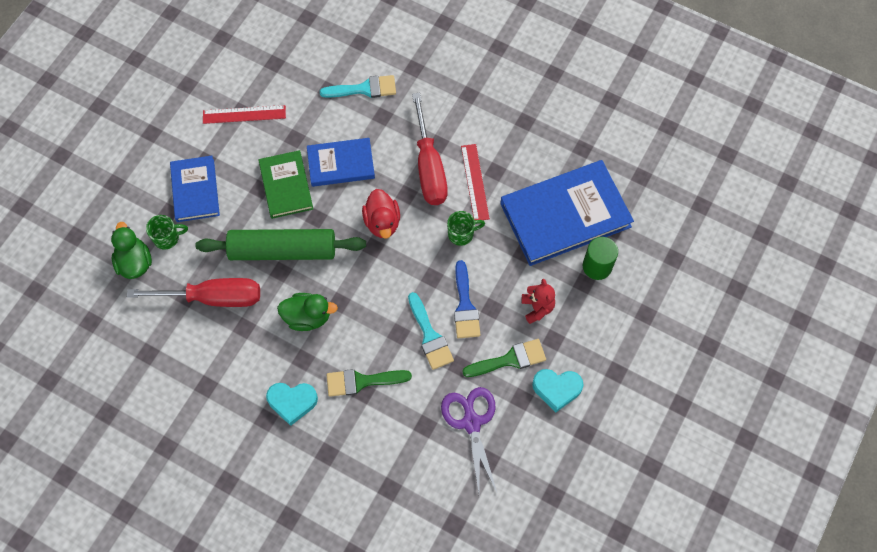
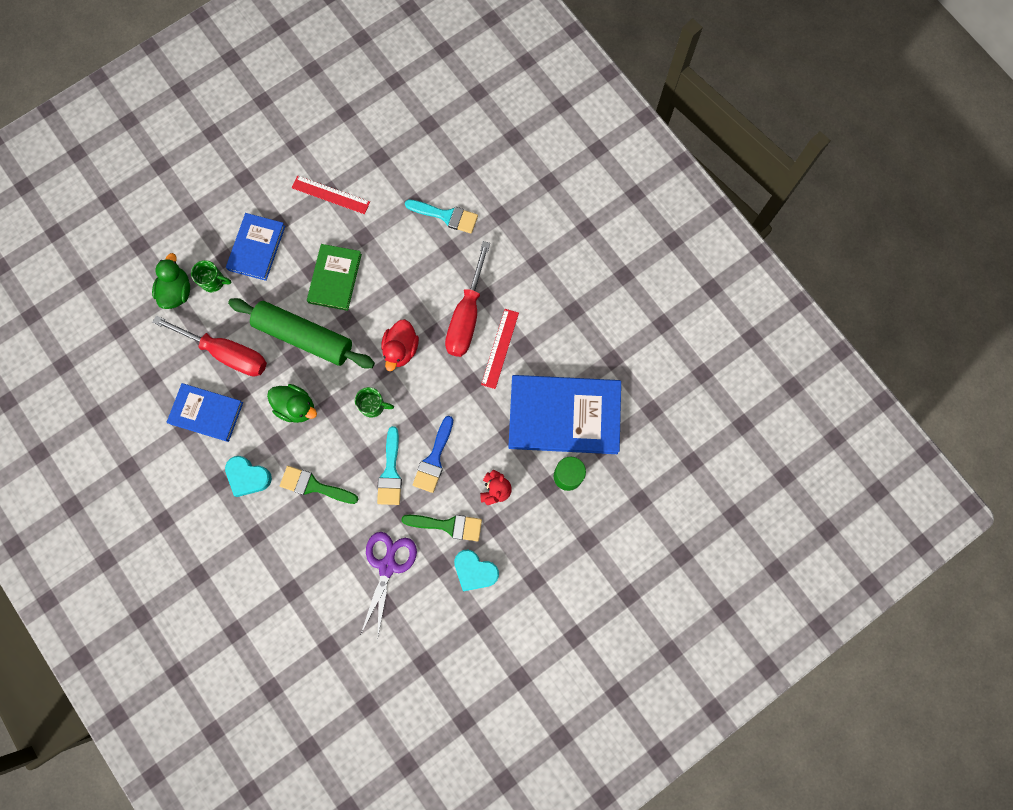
camera: 25 degrees right, 10 degrees up
blue book [307,138,375,187] -> blue book moved to [167,383,243,442]
green mug [447,211,485,246] -> green mug moved to [355,387,394,418]

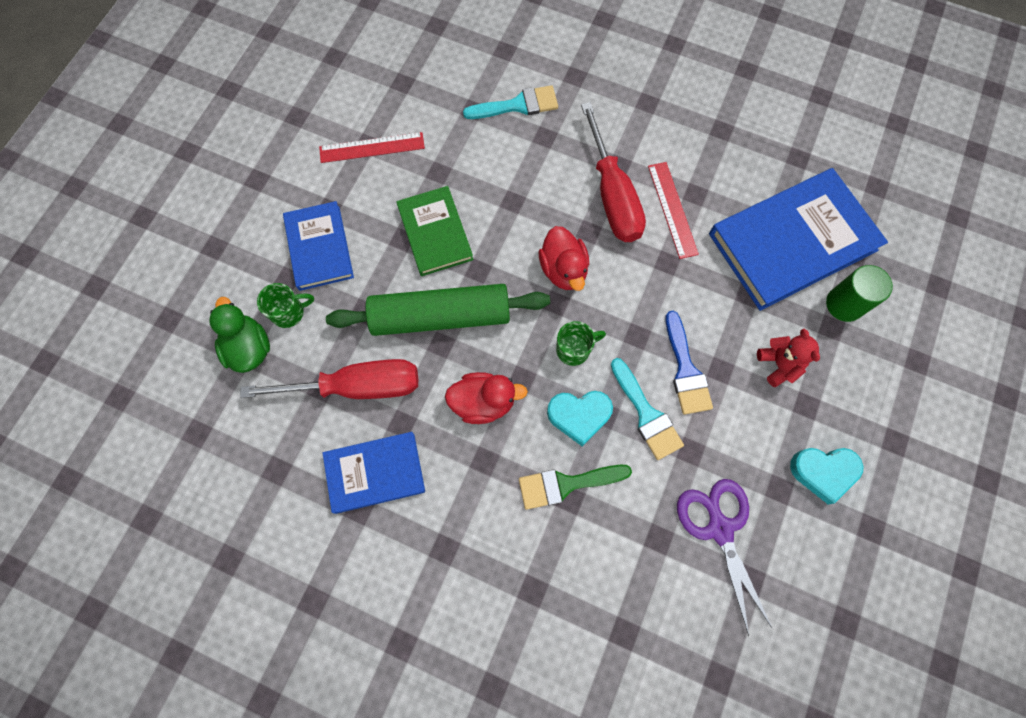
camera: 30 degrees left, 5 degrees down
turquoise heart [225,456,272,497] -> turquoise heart moved to [547,391,613,447]
green duck [267,384,317,423] -> red duck [445,372,528,424]
green brush [401,515,482,541] -> none

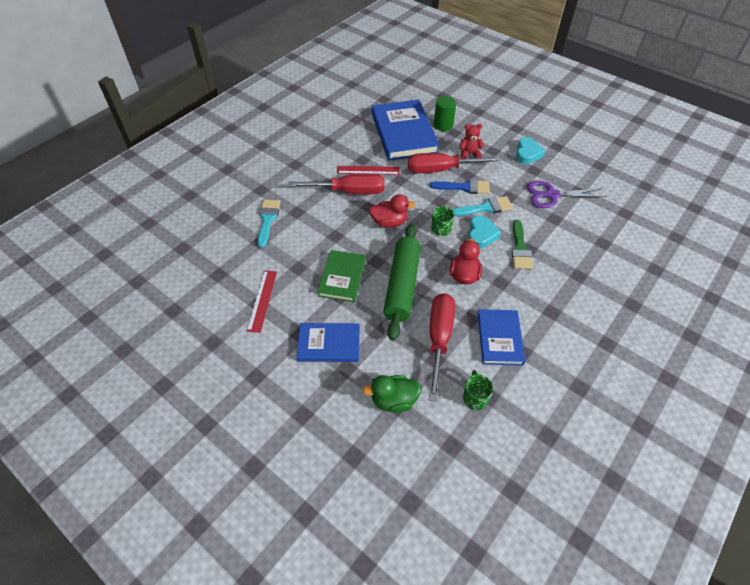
camera: 75 degrees left, 20 degrees down
green mug [257,283,314,328] -> green mug moved to [463,370,494,410]
green book [396,186,473,276] -> green book turned 75 degrees counterclockwise [317,250,366,302]
none -> red screwdriver [408,153,501,173]

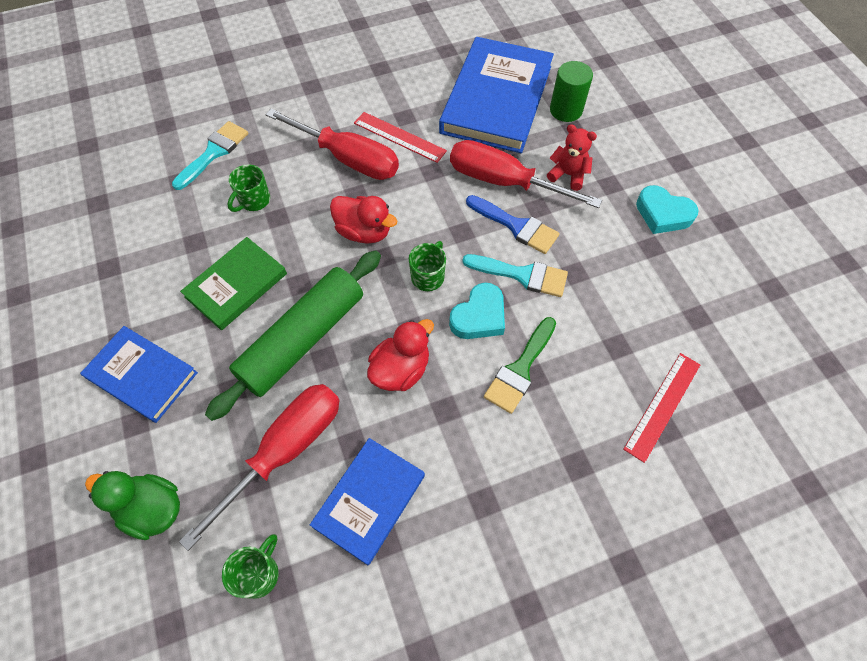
camera: 30 degrees right, 10 degrees up
red ruler [247,270,277,333] -> red ruler moved to [623,353,700,463]
turquoise heart [516,137,545,164] -> turquoise heart turned 75 degrees clockwise [636,185,699,234]
purple scissors [527,181,605,208] -> none
none -> green mug [227,165,270,212]

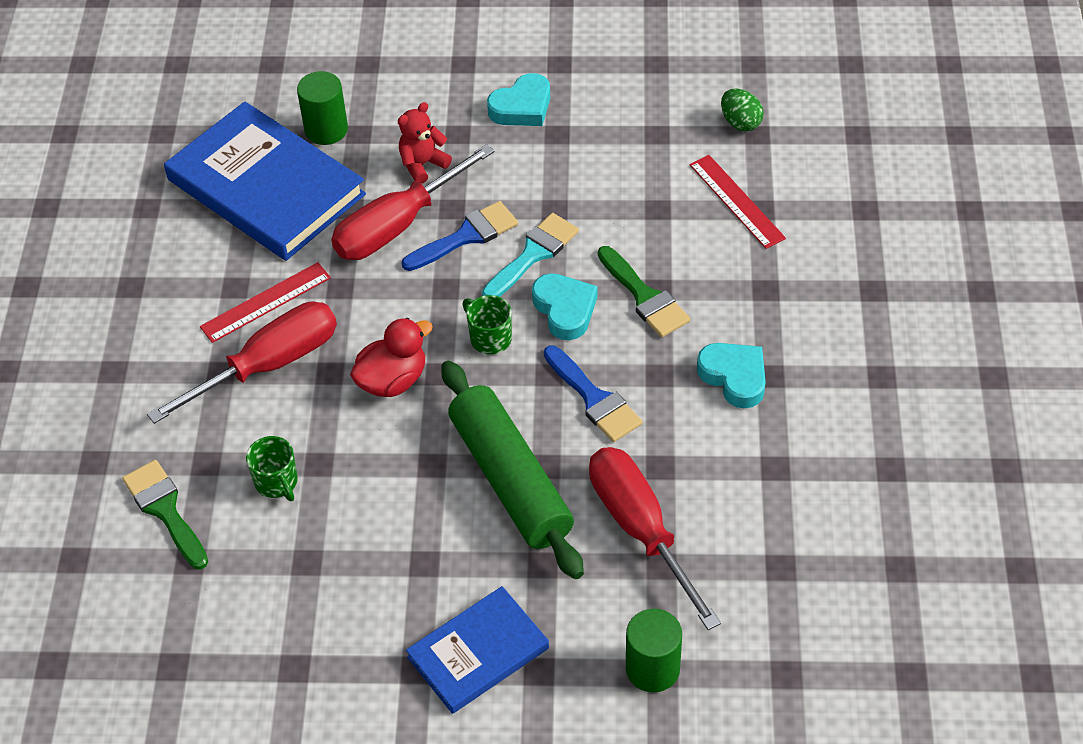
camera: 65 degrees left, 10 degrees down
green duck [85,471,180,540] -> green cylinder [626,609,682,693]
turquoise brush [172,121,248,190] -> green brush [122,460,208,569]
green book [180,237,287,330] -> none
green mug [222,534,279,599] -> none
blue book [310,438,425,565] -> none
red duck [367,319,434,391] -> blue brush [544,345,643,442]
none -> turquoise heart [697,343,766,408]
none -> green egg [721,88,764,131]

